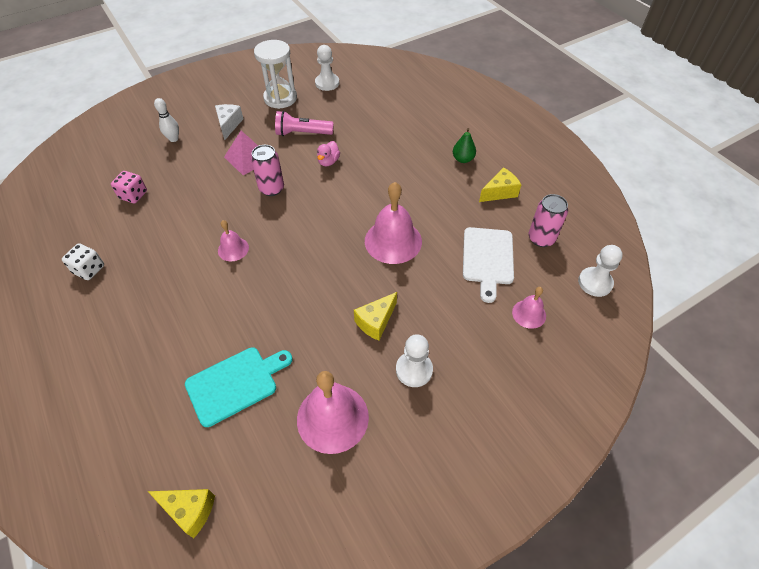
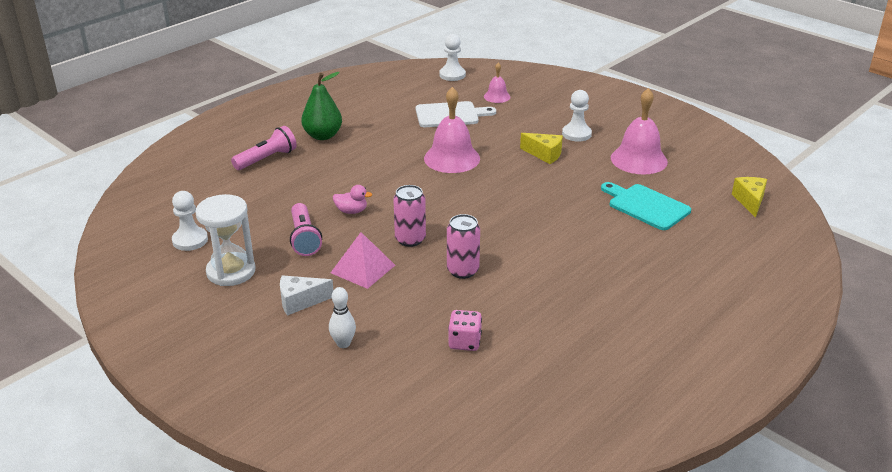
camera: 105 degrees left, 20 degrees down
white dice [62,243,104,280] -> none
pink bell [218,220,249,261] -> none
green pear [453,128,476,163] -> green pear [301,72,342,140], size x1.63
yellow cheese [479,168,521,202] -> none
pink can [528,194,568,247] -> pink can moved to [447,214,480,279]
none -> pink flashlight [231,126,297,170]

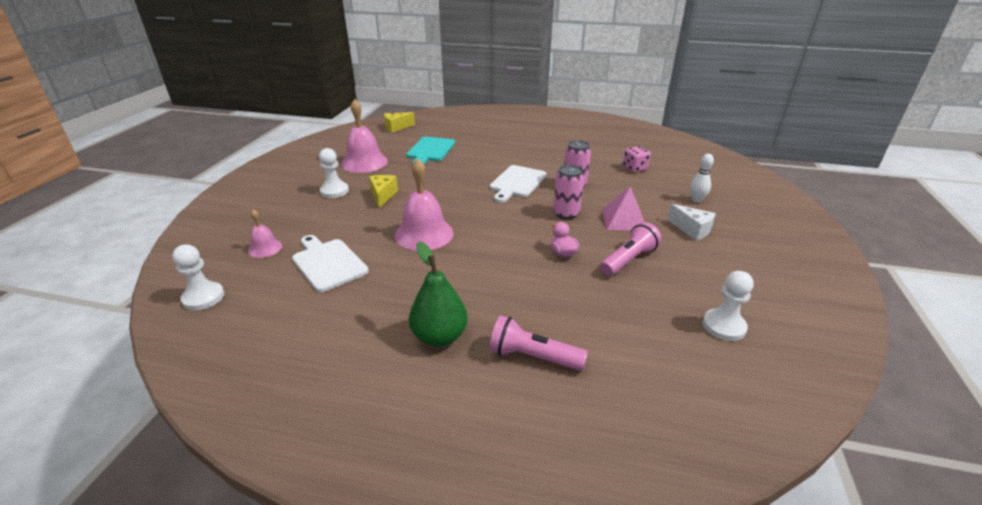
camera: 120 degrees left, 0 degrees up
white hourglass [195,194,255,286] -> none
none -> white cutting board [490,165,547,203]

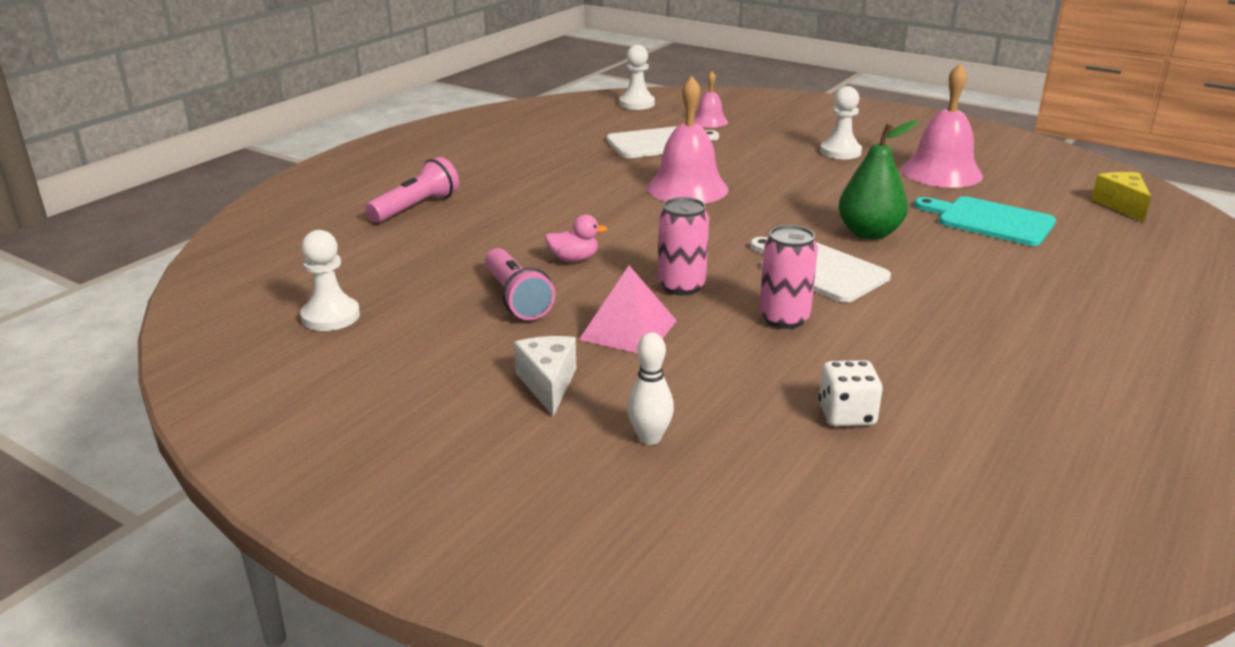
camera: 110 degrees right, 5 degrees down
yellow cheese [369,175,398,208] -> none
green pear [409,242,468,347] -> green pear moved to [838,120,918,240]
pink dice [623,146,651,172] -> white dice [819,360,883,426]
white cheese [667,204,716,241] -> white cheese turned 105 degrees clockwise [514,336,576,416]

